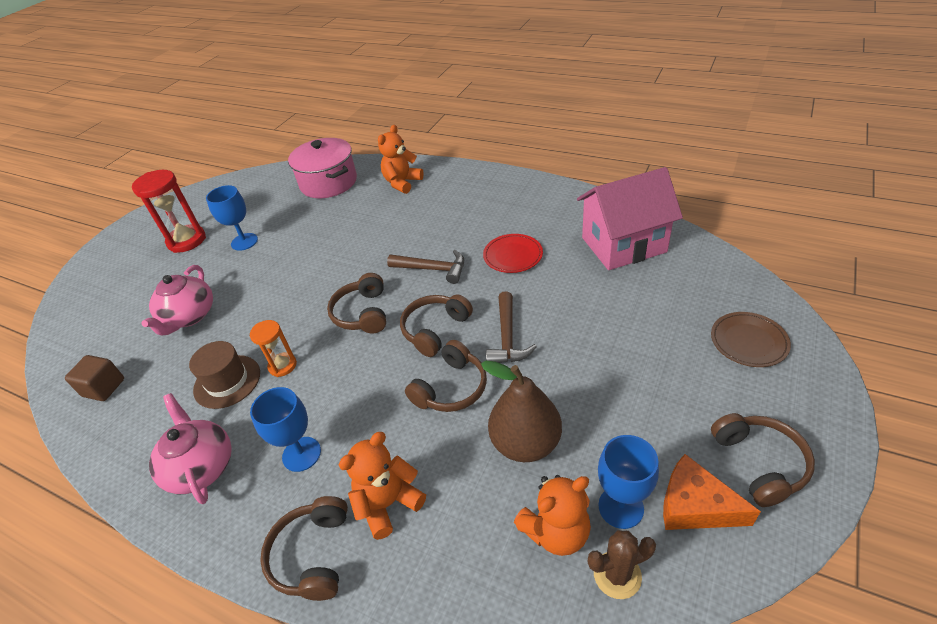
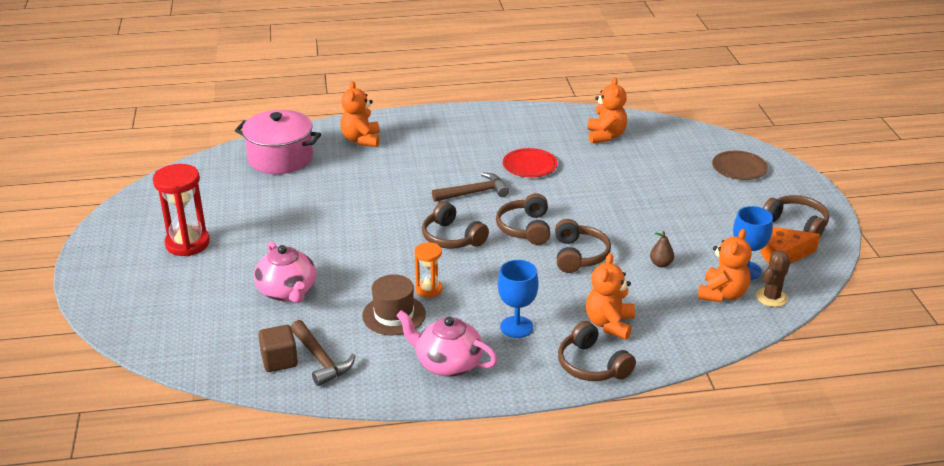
camera: 40 degrees left, 10 degrees down
blue goblet [206,185,258,251] -> none
brown pear [481,361,562,462] -> brown pear [650,231,674,267], size x0.44
brown hammer [486,291,537,363] -> brown hammer moved to [291,320,355,386]
pink house [577,167,683,270] -> orange teddy bear [587,77,627,144]

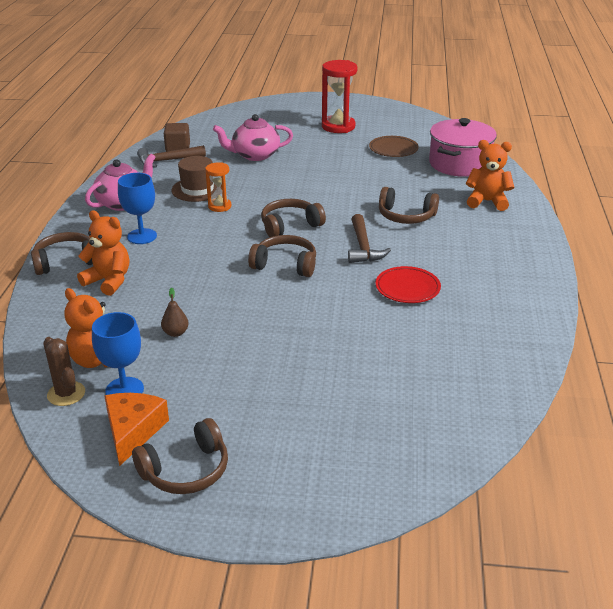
camera: 105 degrees right, 0 degrees up
brown headphones [555,219,611,273] -> brown headphones moved to [379,187,439,224]
orange teddy bear [587,77,627,144] -> none
brown plate [712,151,768,180] -> brown plate moved to [369,136,419,157]

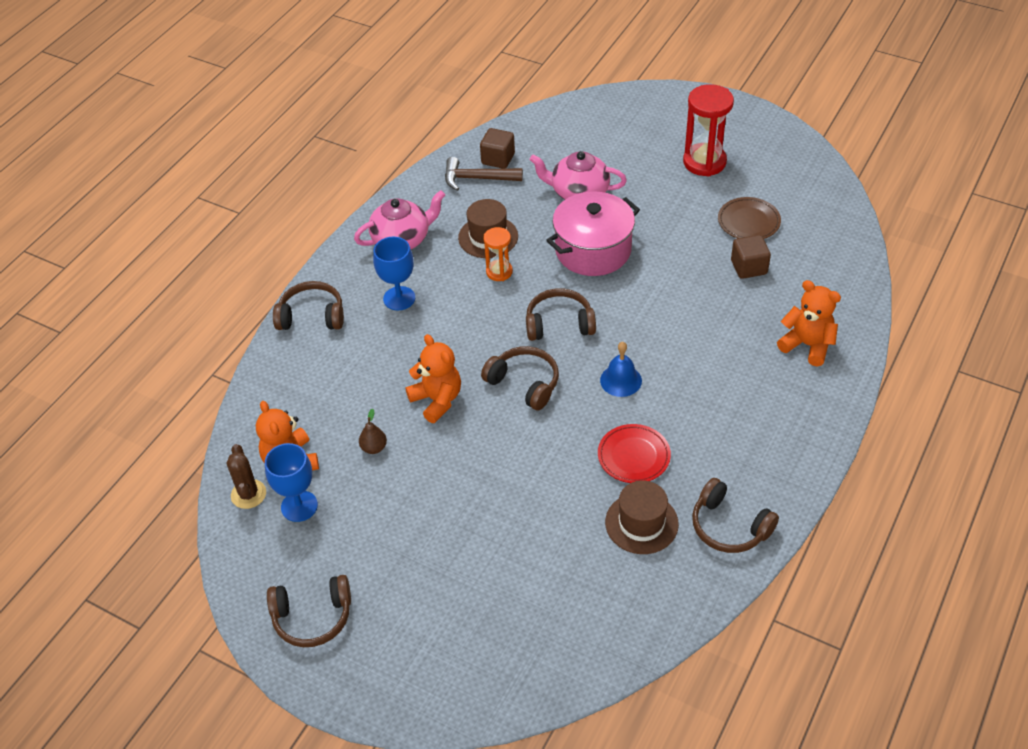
camera: 25 degrees right, 15 degrees up
orange teddy bear [77,210,129,296] -> orange teddy bear moved to [406,334,461,423]
orange cheese [104,393,169,466] -> none
brown hammer [348,214,391,263] -> blue bell [600,342,642,397]
brown headphones [379,187,439,224] -> brown headphones moved to [692,478,779,553]
pink pot [429,118,497,177] -> pink pot moved to [546,192,640,276]
none -> brown hat [605,480,679,554]
none -> brown cube [731,235,771,279]

